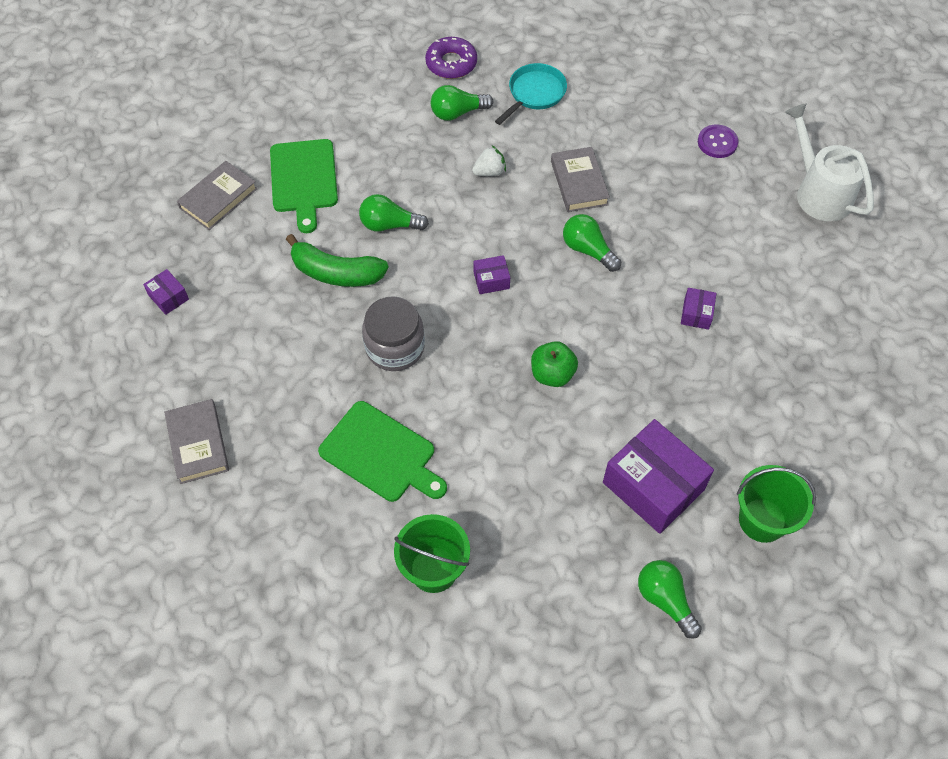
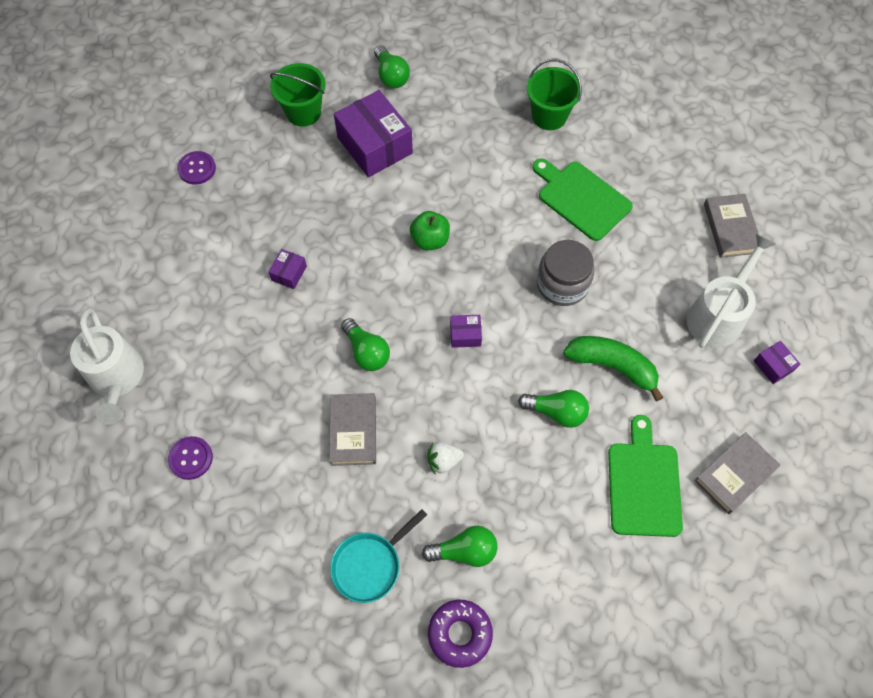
camera: 170 degrees left, 5 degrees up
none -> purple button [177,151,216,185]
none -> white watering can [686,234,776,348]

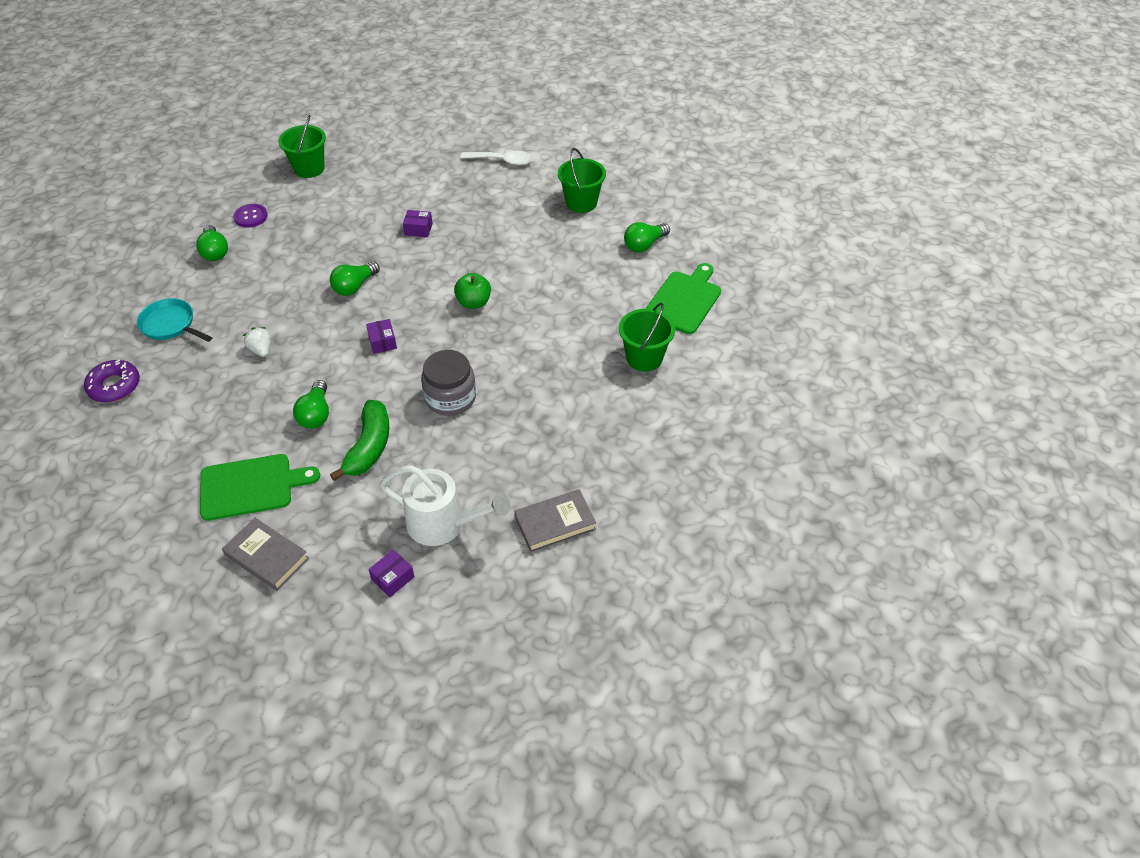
camera: 75 degrees right, 15 degrees down
white watering can [70,308,144,425] -> green bucket [278,115,326,178]
purple button [177,151,216,185] -> white spoon [461,151,533,166]
grey book [329,393,376,466] -> none
purple box [334,90,413,177] -> none
green light bulb [422,526,498,567] -> green light bulb moved to [196,225,228,261]
green cutting board [532,159,633,241] -> green cutting board moved to [645,263,721,334]

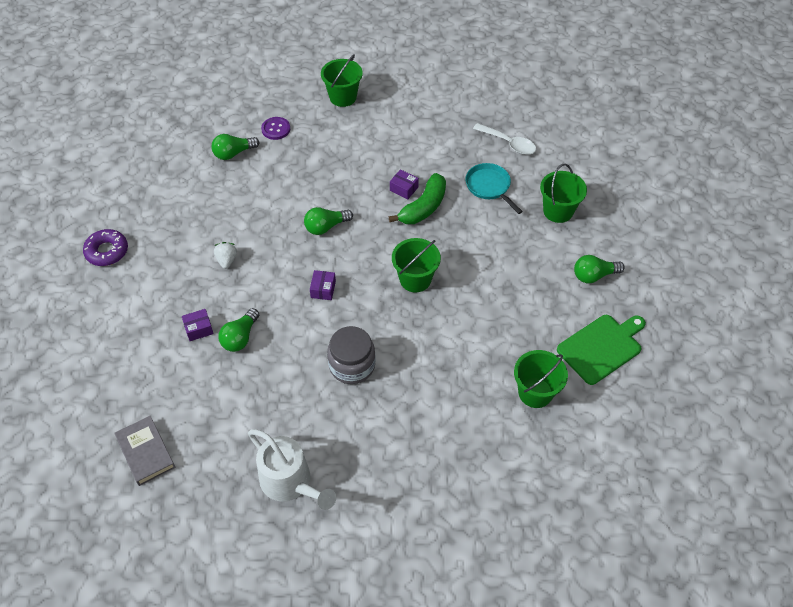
camera: 25 degrees right, 5 degrees up
turquoise pan [137,298,212,342] -> turquoise pan moved to [466,163,523,214]
green light bulb [196,225,228,261] -> green light bulb turned 60 degrees clockwise [211,134,259,160]
green cutting board [200,454,320,521] -> none
green banana [330,400,389,481] -> green banana moved to [389,173,446,224]
purple box [368,550,415,597] -> purple box moved to [182,309,214,341]
green apple [454,273,491,309] -> green bucket [392,238,441,292]
grey book [515,489,596,552] -> none

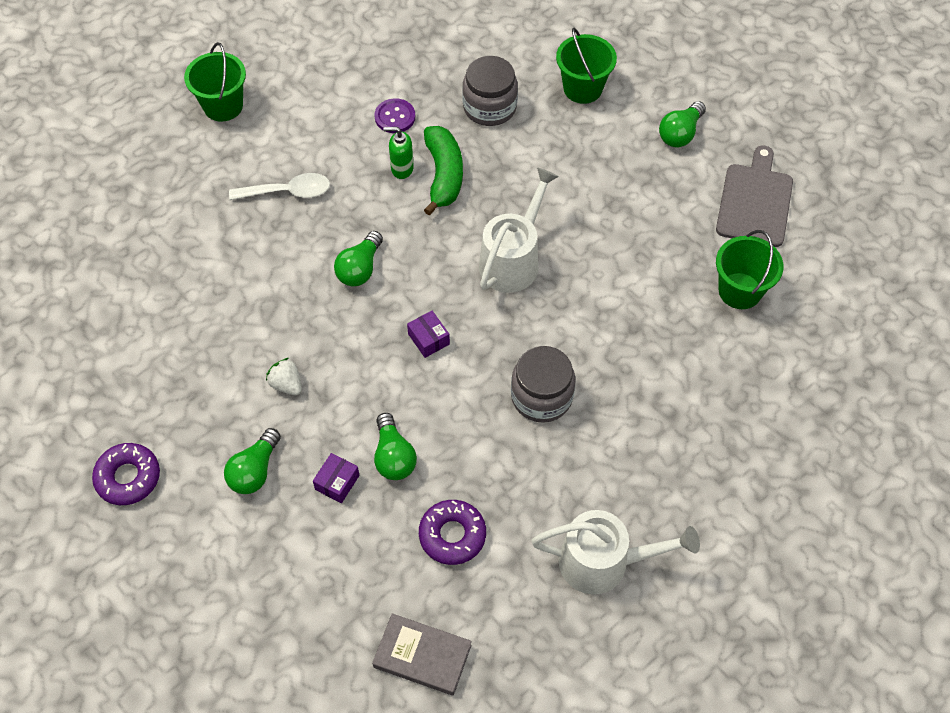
camera: 40 degrees left, 5 degrees up
green light bulb [211,134,259,160] -> green light bulb moved to [224,428,281,494]
purple button [261,117,290,140] -> purple button moved to [374,98,415,133]
purple box [390,169,419,200] -> green soap dispenser [383,127,414,179]
green bucket [392,238,441,292] -> white watering can [479,167,559,293]
turquoise pan [466,163,523,214] -> grey jar [462,56,518,126]
white spoon [473,123,536,155] -> white spoon moved to [229,173,330,200]
green cutting board [557,315,646,385] -> grey cutting board [716,145,793,247]
none -> purple donut [419,500,486,565]

